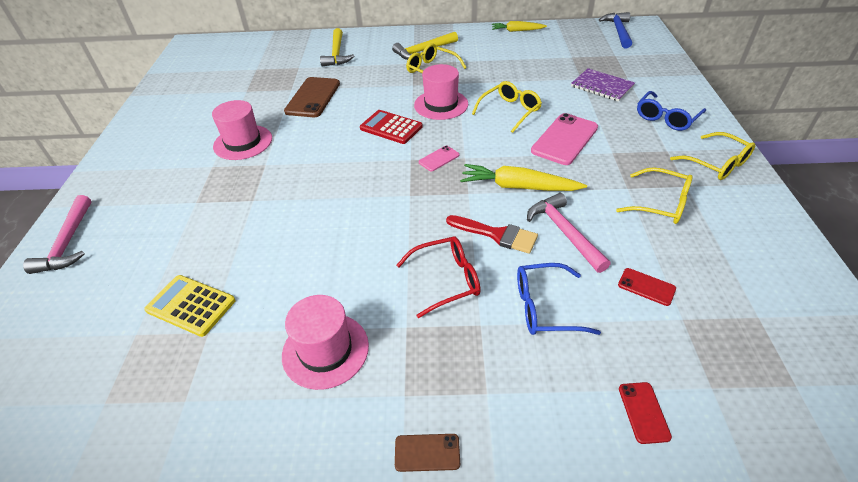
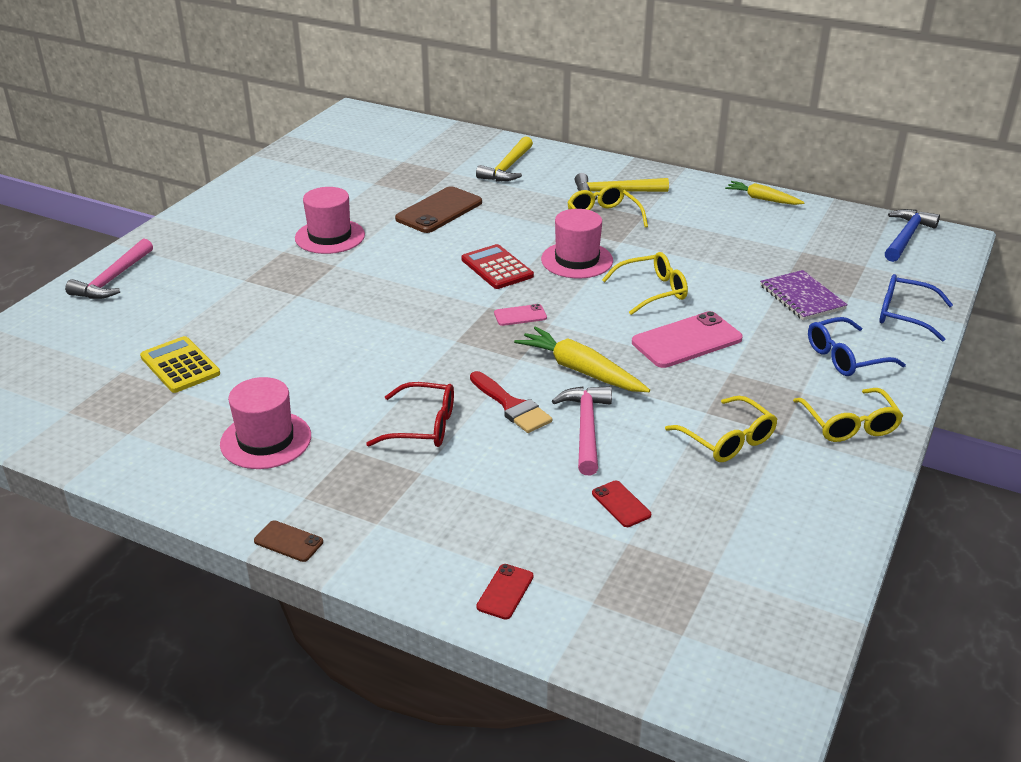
camera: 25 degrees right, 10 degrees down
blue glasses [517,263,601,335] -> blue glasses moved to [879,274,953,342]

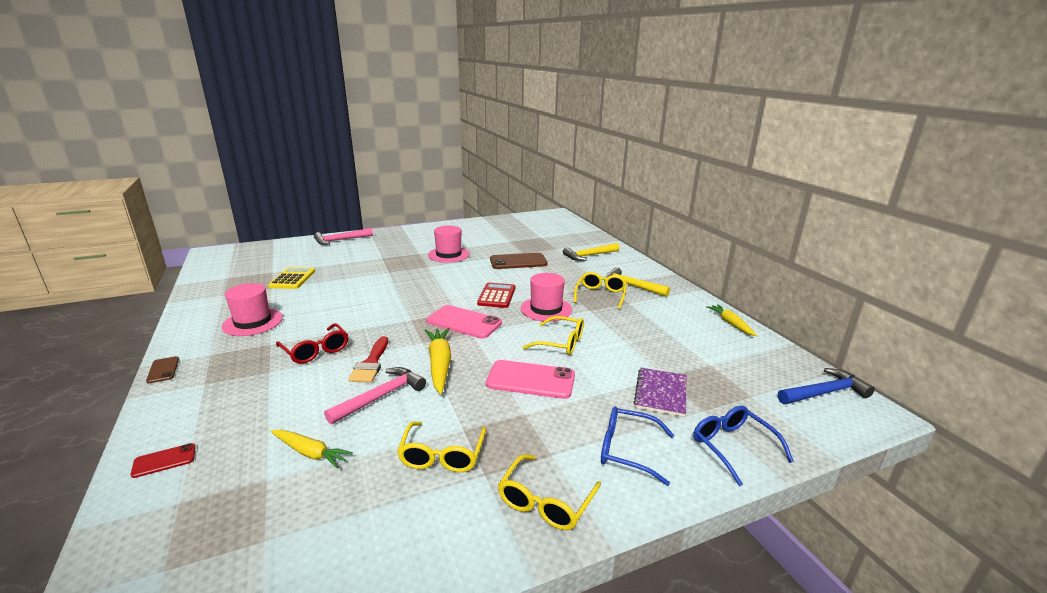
camera: 40 degrees right, 10 degrees down
pink phone [494,304,547,326] -> pink phone [426,305,502,339], size x2.02
red phone [592,480,651,527] -> yellow carrot [271,430,353,468]

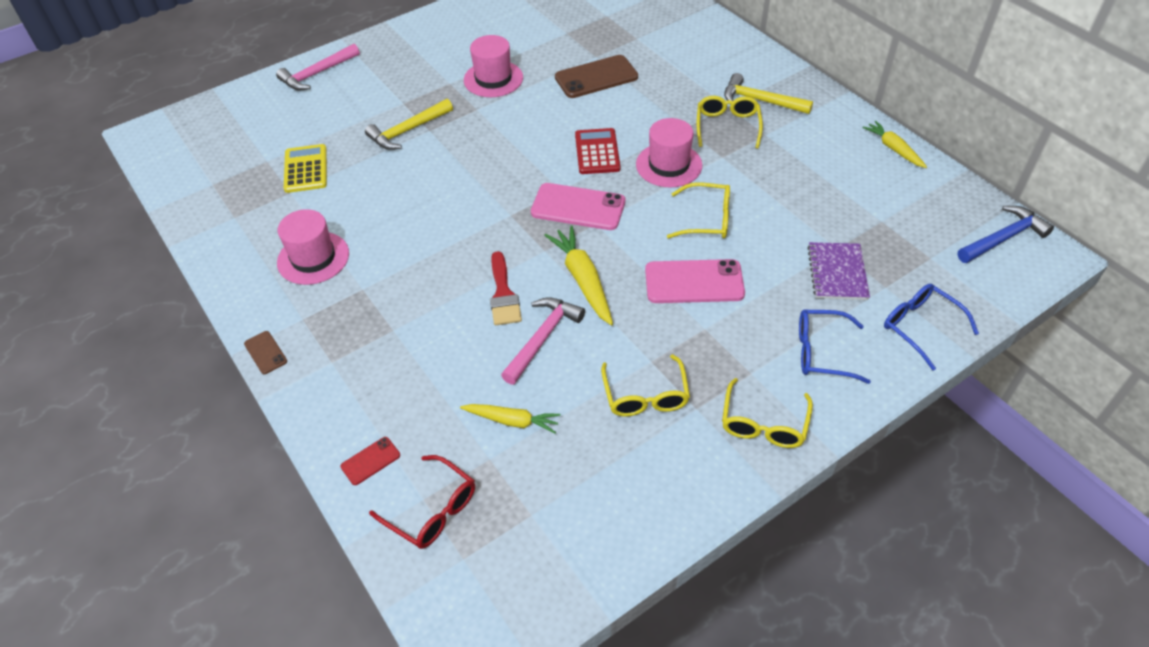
camera: 10 degrees left, 25 degrees up
red glasses [276,323,348,364] -> red glasses moved to [369,455,475,549]
yellow hammer [563,243,620,261] -> yellow hammer moved to [365,99,453,150]

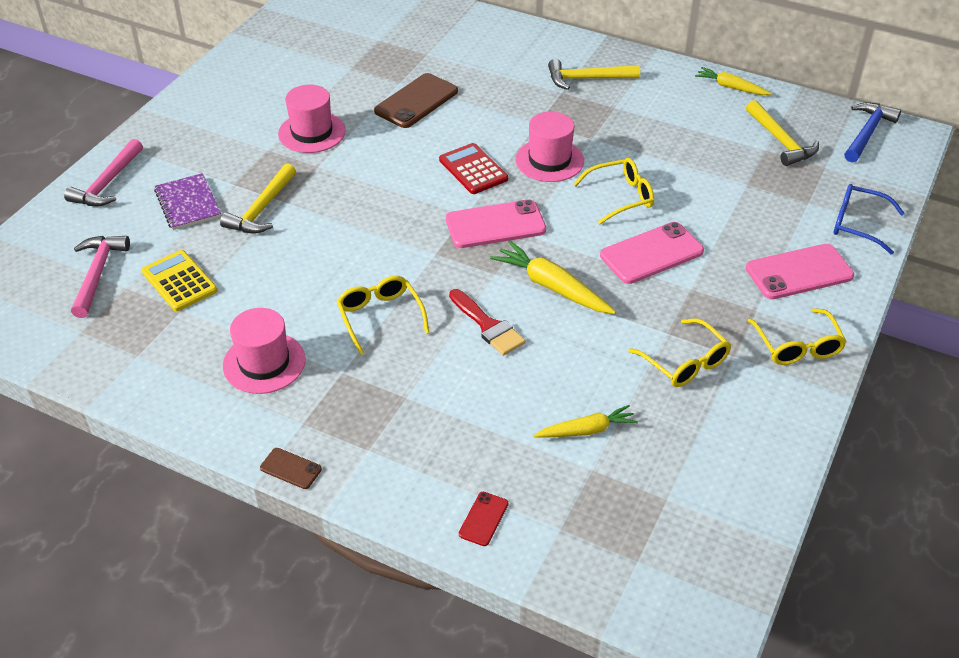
camera: 30 degrees left, 5 degrees down
red glasses [369,455,475,549] -> none
pink hammer [501,297,585,385] -> pink hammer moved to [71,236,130,318]
yellow glasses [697,96,763,149] -> yellow glasses moved to [337,276,429,355]
blue glasses [799,310,871,384] -> pink phone [746,244,854,299]
purple notebook [807,242,870,300] -> purple notebook moved to [154,173,221,230]
none -> yellow hammer [746,100,819,166]

